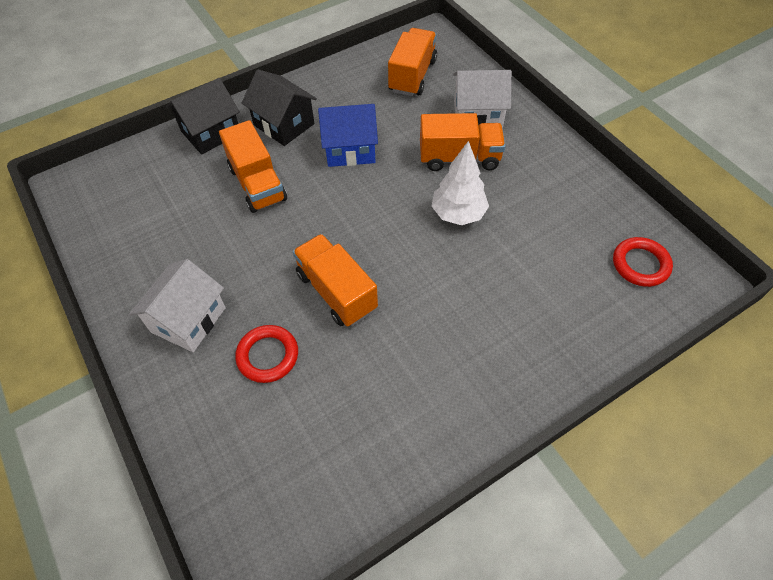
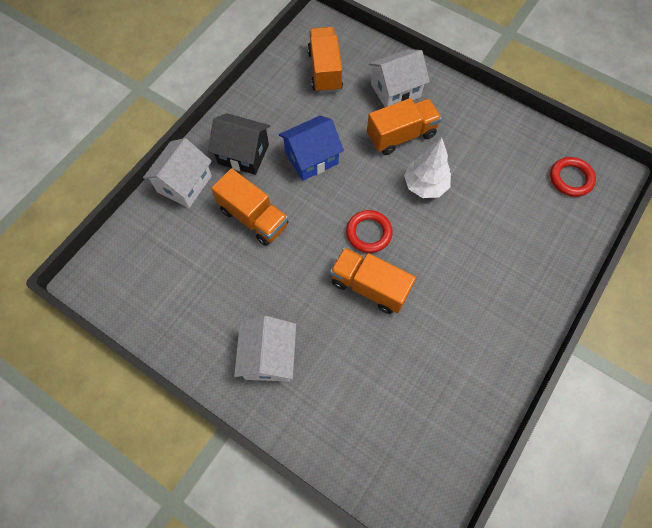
camera: 25 degrees left, 10 degrees up
black house [166,78,240,155] -> white house [143,138,212,208]
red ring [235,325,298,383] -> red ring moved to [346,210,393,253]

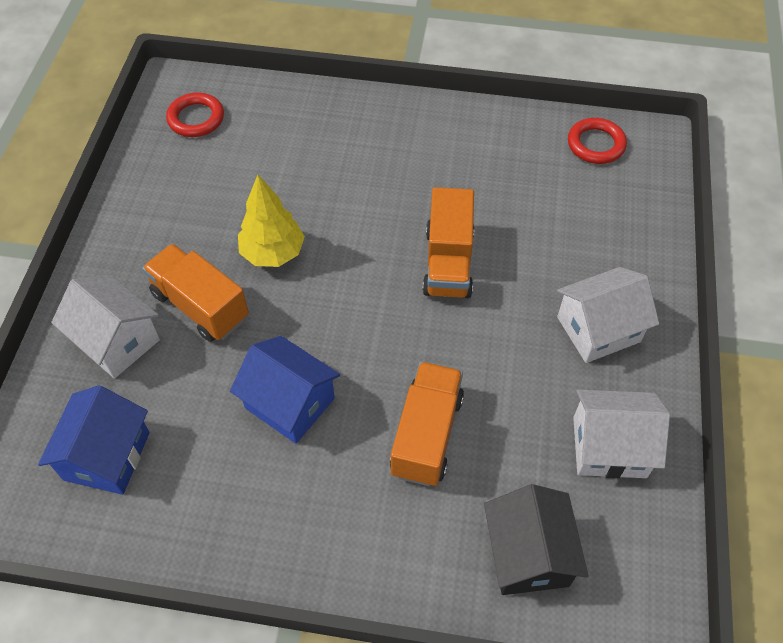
camera: 115 degrees left, 10 degrees down
white house [143,138,212,208] -> white house moved to [573,389,670,478]
black house [208,113,270,175] -> black house moved to [484,484,589,595]
orange truck [307,27,343,93] -> blue house [38,385,150,495]
red ring [346,210,393,253] -> red ring moved to [568,118,627,164]
white tree [404,137,451,198] -> yellow tree [238,175,305,267]

